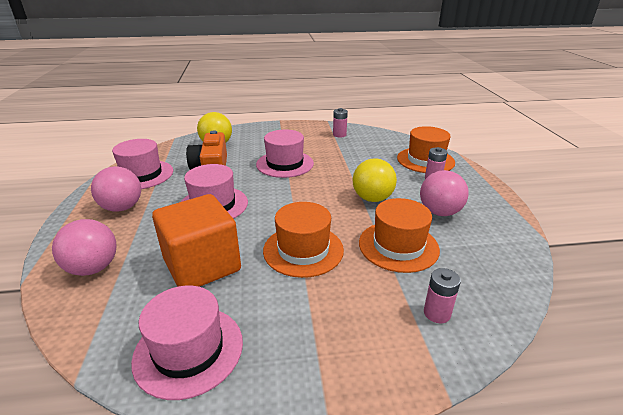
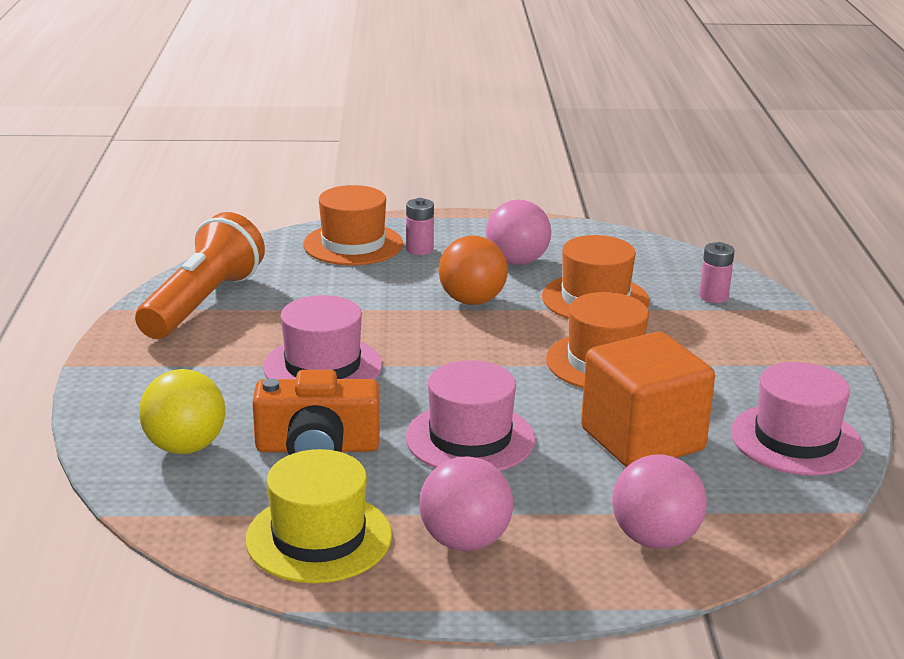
camera: 85 degrees left, 5 degrees down
pink hat [112,139,173,189] -> yellow hat [245,449,392,583]
pink battery [333,108,348,137] -> orange flashlight [135,212,265,339]
yellow ball [353,158,397,202] -> orange ball [438,235,508,305]

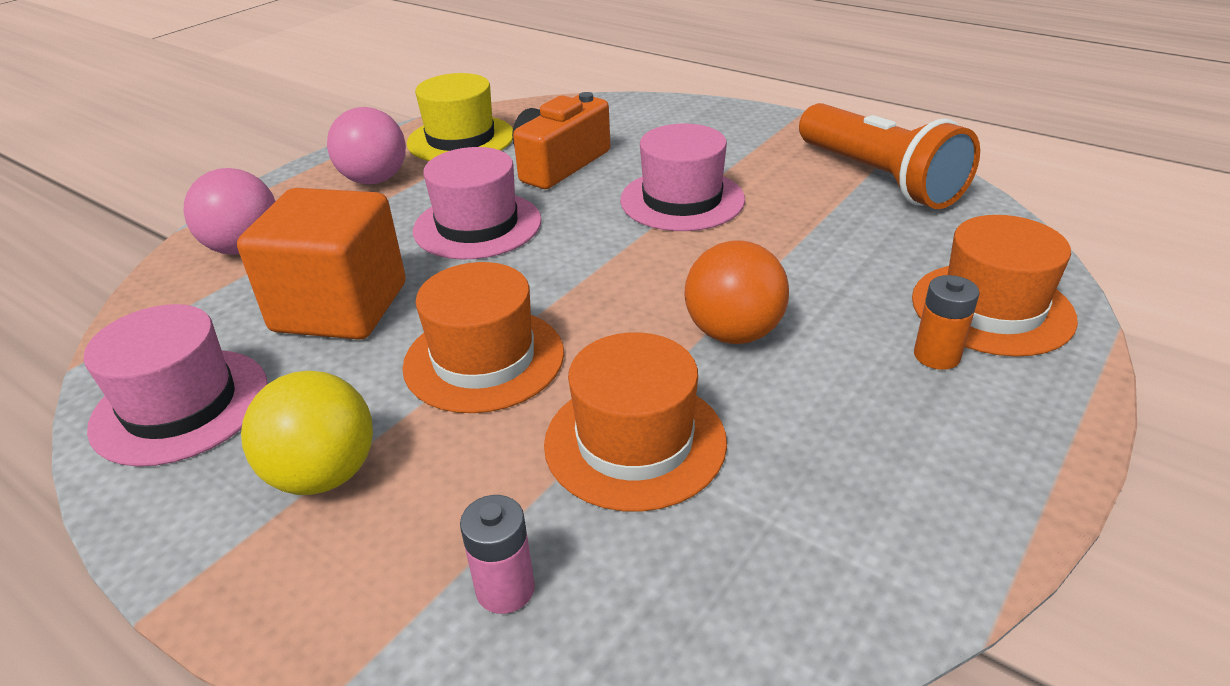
camera: 130 degrees right, 10 degrees up
yellow ball [139,369,226,454] -> yellow ball moved to [241,371,373,495]
pink battery [406,198,434,255] -> orange battery [914,275,980,370]
pink ball [486,199,551,265] -> none

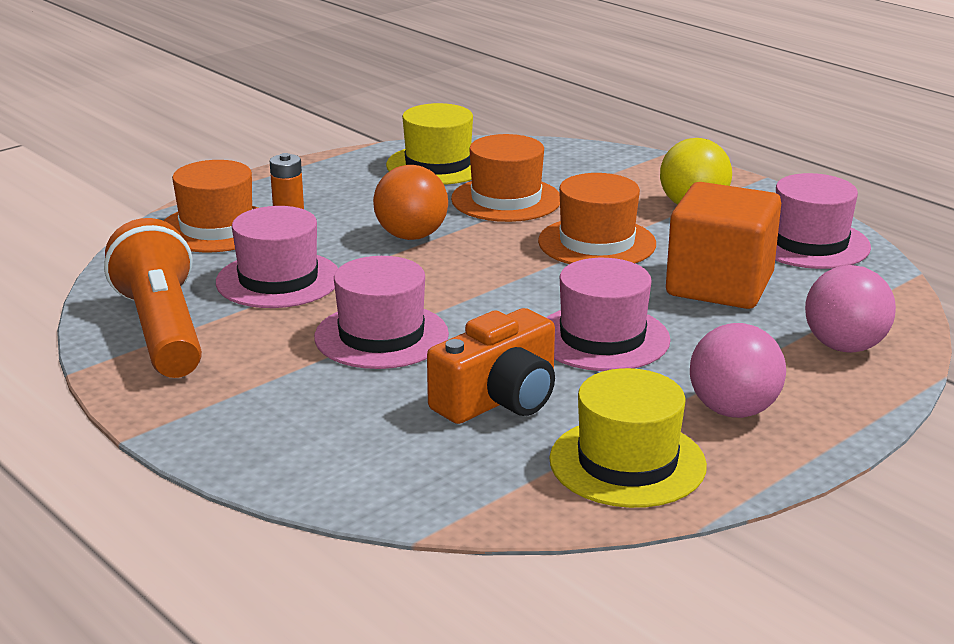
camera: 170 degrees left, 10 degrees down
pink battery [460,495,535,614] -> none
none -> pink hat [216,206,338,308]
none -> yellow hat [386,103,473,185]

